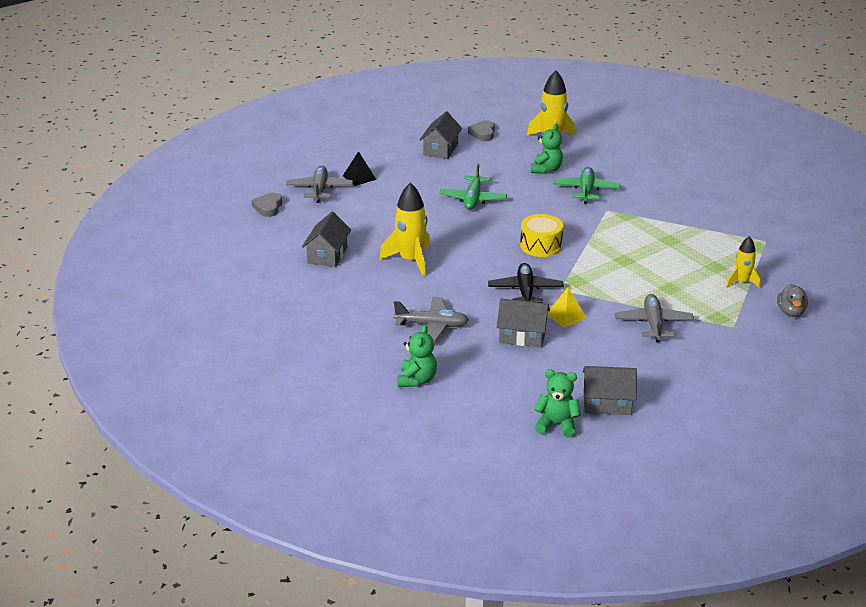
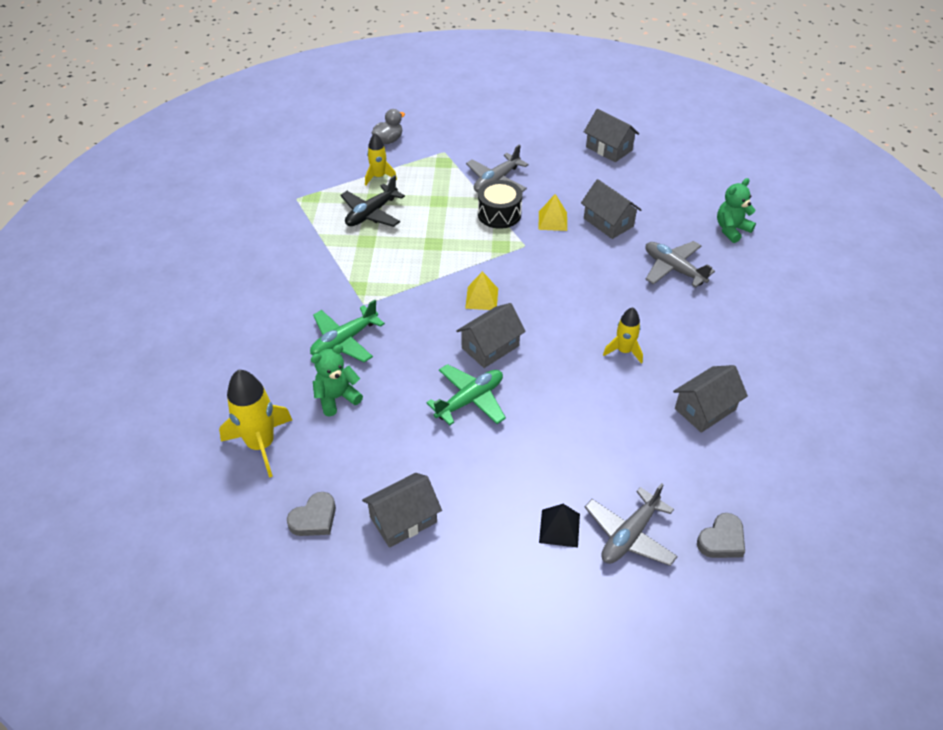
camera: 140 degrees left, 15 degrees up
yellow rocket [379,183,431,277] -> yellow rocket [603,307,643,364], size x0.59
black plane [488,263,564,303] -> black plane moved to [340,175,405,227]
yellow drum [520,214,563,257] -> yellow pyramid [465,271,498,310]
green teddy bear [534,369,581,438] -> none
none -> grey house [456,303,526,368]
none -> black drum [478,180,522,229]

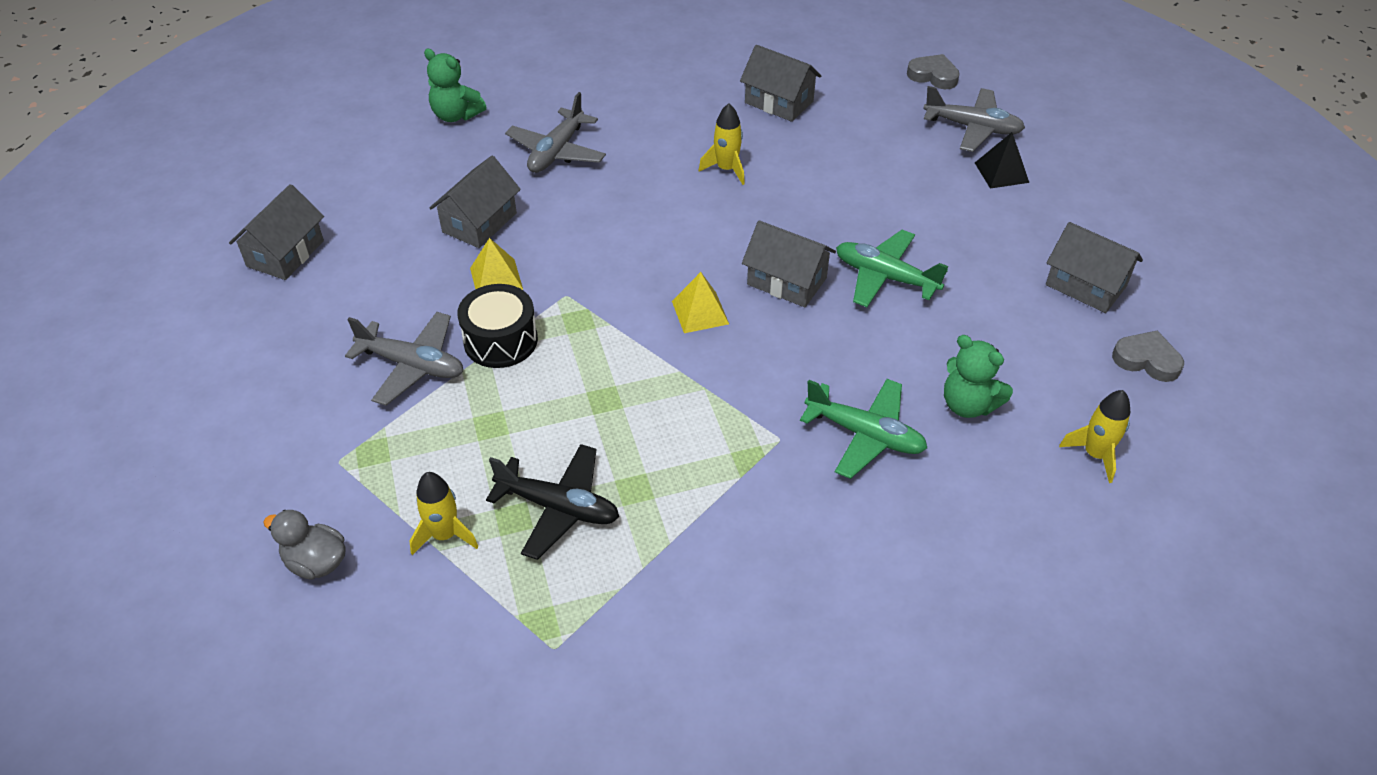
camera: 110 degrees left, 0 degrees up
yellow rocket [219,370,292,478] -> yellow rocket [1059,390,1130,483], size x0.59

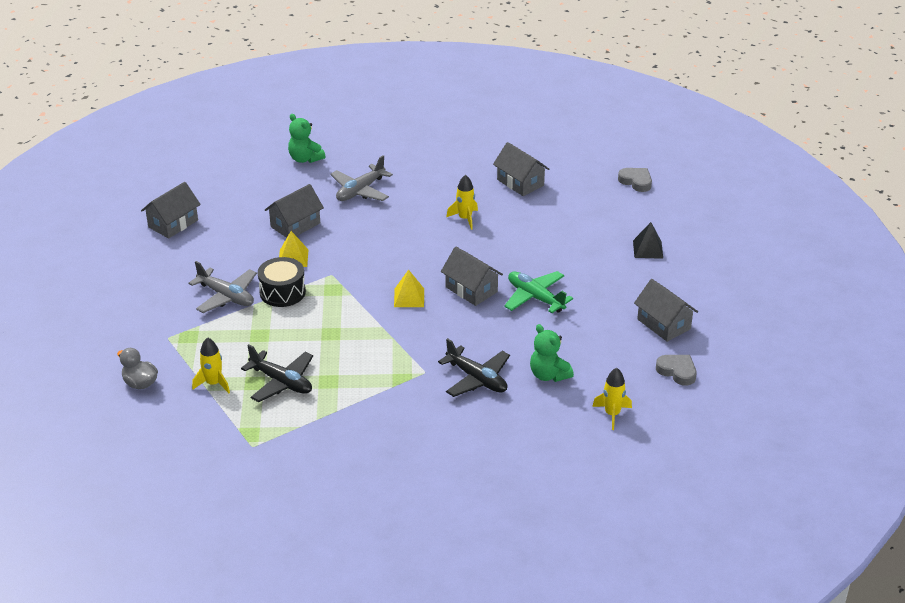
camera: 15 degrees right, 10 degrees down
green plane [800,379,927,479] -> black plane [438,338,510,397]
grey plane [923,86,1025,152] -> none

